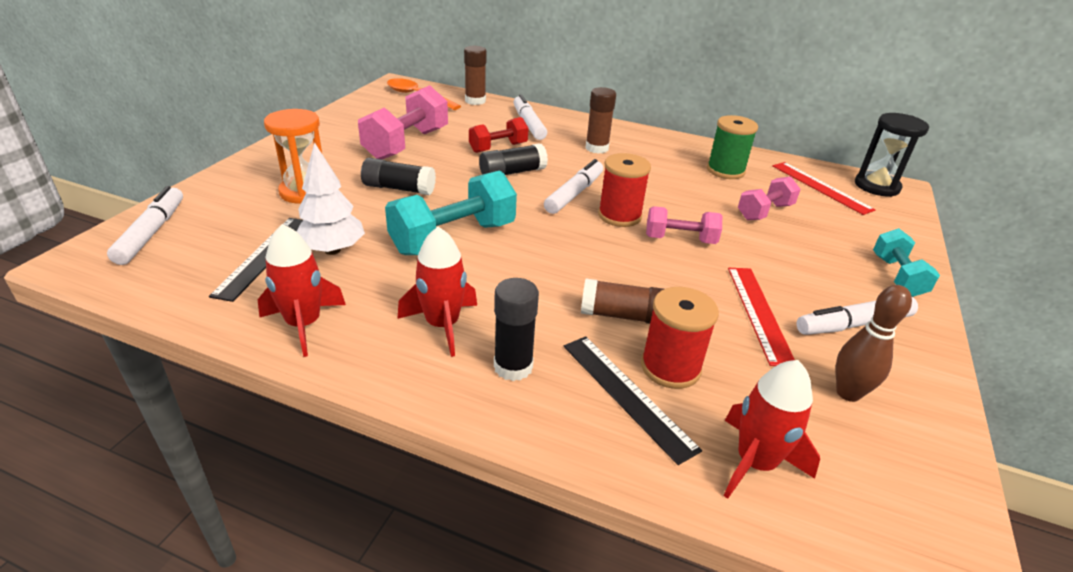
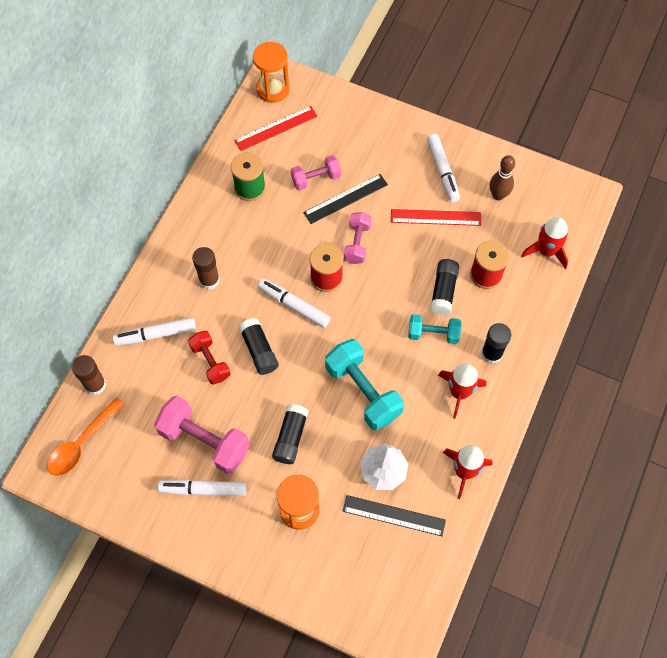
camera: 85 degrees left, 30 degrees up
white marker [107,186,183,265] -> white marker moved to [158,479,247,496]
black ruler [564,336,702,465] -> black ruler moved to [304,174,388,224]
brown glue stick [581,278,664,324] -> black glue stick [430,259,459,315]
pink dumbbell [738,176,801,220] -> pink dumbbell turned 75 degrees counterclockwise [291,155,341,191]
black hourglass [855,113,929,197] -> orange hourglass [253,42,290,103]
turquoise dumbbell [873,228,940,297] -> turquoise dumbbell moved to [408,314,461,344]

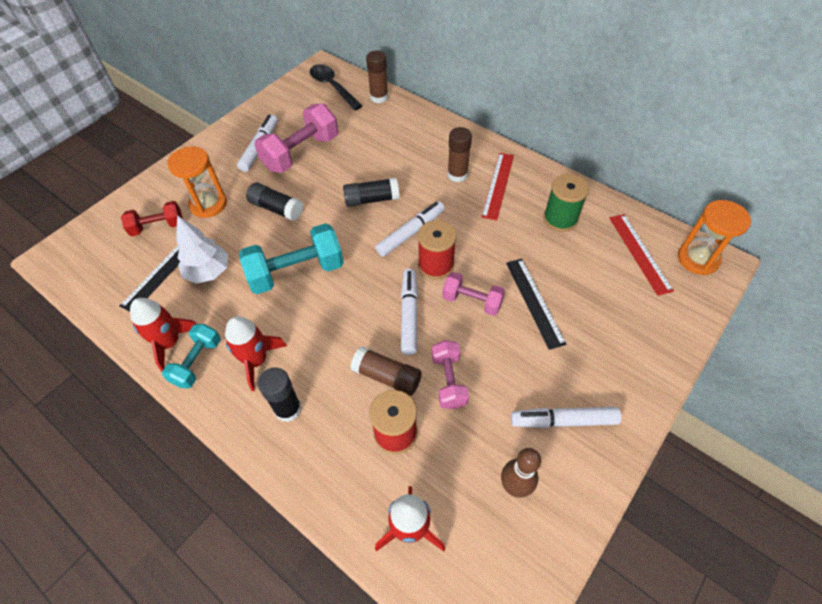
camera: 105 degrees right, 10 degrees down
orange spoon [47,397,125,476] -> black spoon [310,64,362,110]
white marker [113,317,196,346] -> white marker moved to [401,269,418,355]
red dumbbell [188,331,231,384] -> red dumbbell moved to [121,201,183,237]
pink dumbbell [291,155,341,191] -> pink dumbbell moved to [432,340,469,409]
red ruler [391,209,481,226] -> red ruler moved to [481,153,514,221]
turquoise dumbbell [408,314,461,344] -> turquoise dumbbell moved to [162,324,221,389]
black glue stick [430,259,459,315] -> brown glue stick [351,346,422,396]

